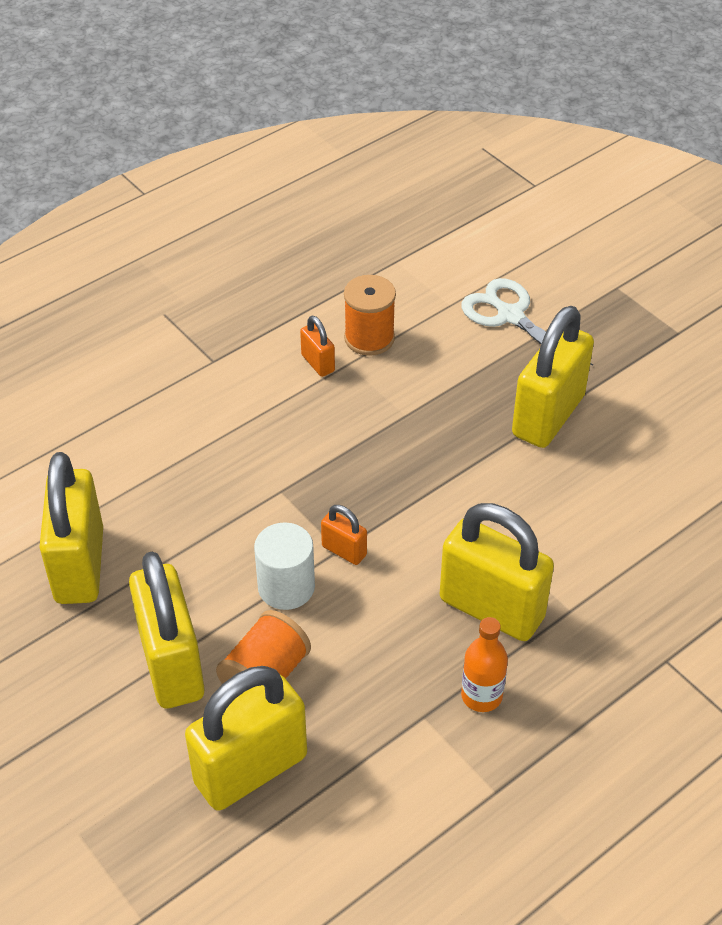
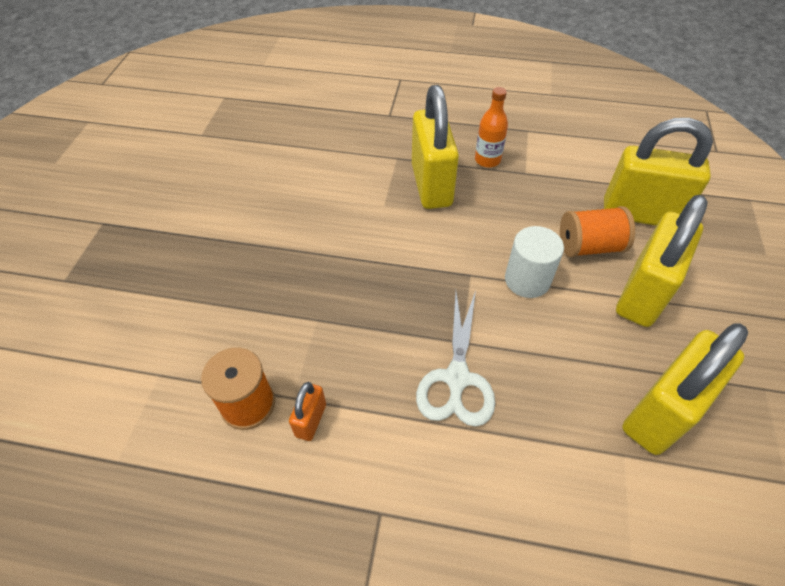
camera: 130 degrees left, 5 degrees up
orange padlock [321,505,367,565] -> none
white scissors [461,278,593,366] -> white scissors moved to [416,290,495,427]
yellow padlock [512,306,594,448] -> none

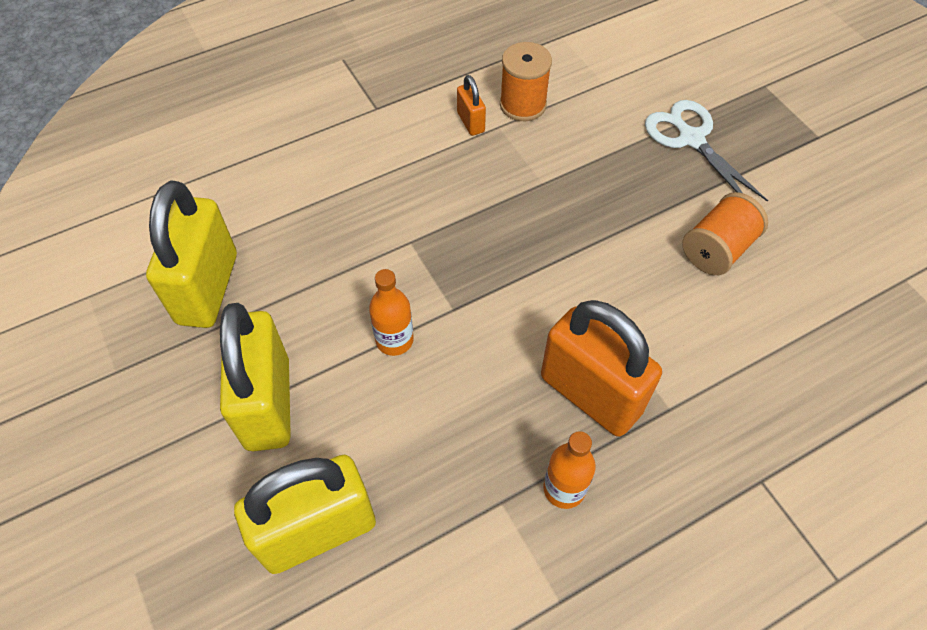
camera: 140 degrees right, 5 degrees up
yellow padlock [412,85,459,209] -> orange padlock [541,300,662,437]
white scissors [416,290,495,427] -> white scissors moved to [645,100,768,202]
white cylinder [505,226,564,298] -> orange bottle [369,269,414,356]
orange spool [560,206,635,257] -> orange spool moved to [682,192,768,275]

